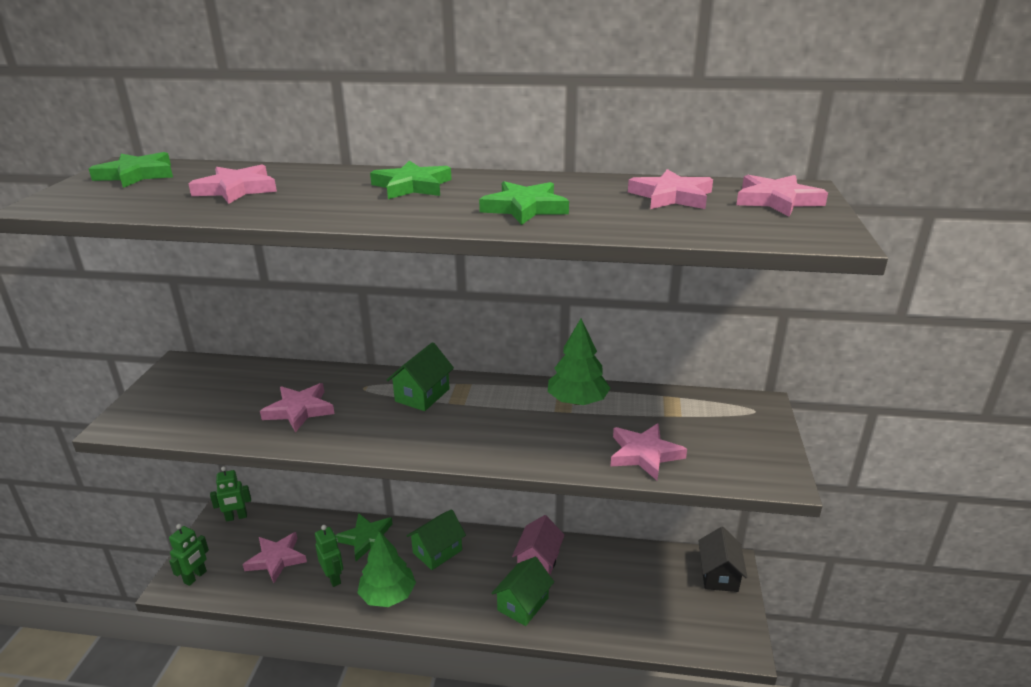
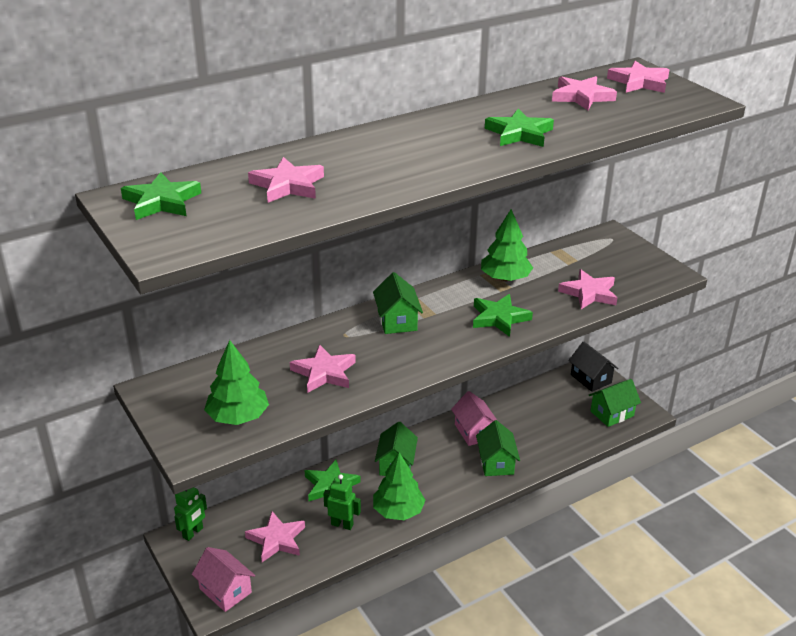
camera: 40 degrees left, 5 degrees up
green robot [169,524,209,586] -> pink house [192,547,255,612]
green star [370,161,452,199] -> green star moved to [473,294,533,337]
none -> green tree [204,340,269,425]
none -> green house [589,379,641,427]

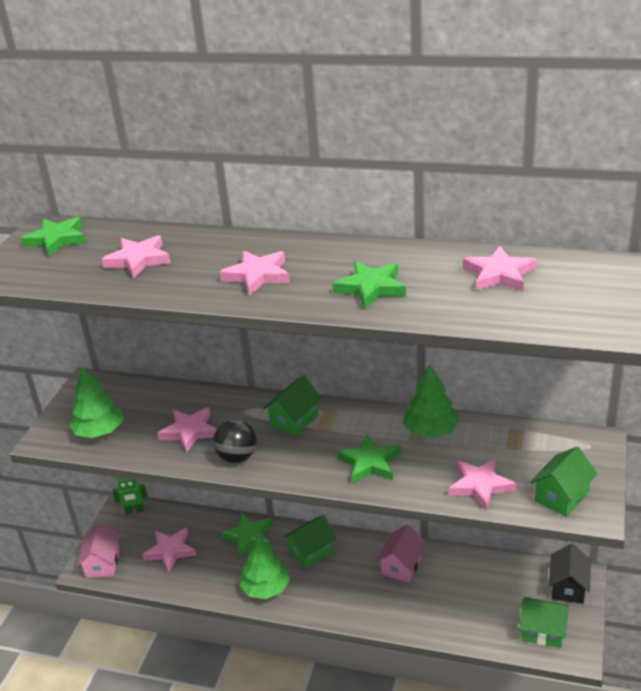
camera: 50 degrees right, 0 degrees up
green robot [324,474,361,530] -> none
green house [476,420,520,476] -> green house moved to [530,447,597,517]
pink star [607,61,669,93] -> pink star moved to [220,251,290,296]
none -> black ball [213,419,256,463]

